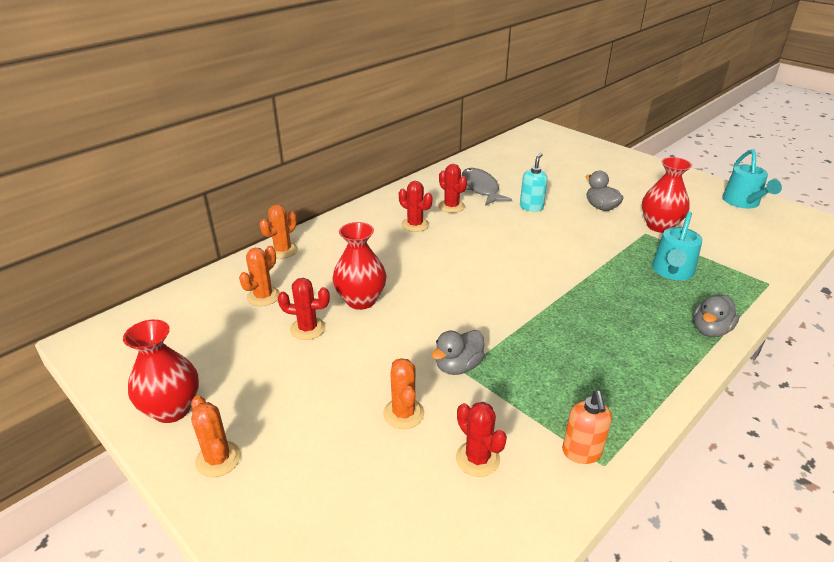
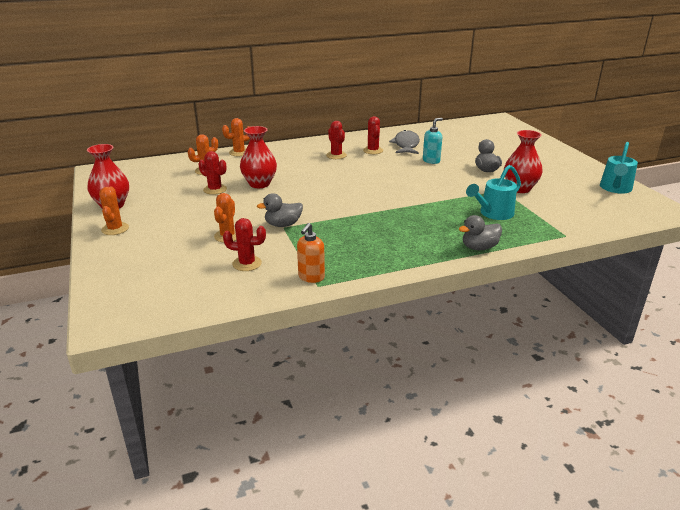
camera: 25 degrees right, 5 degrees down
red cactus [456,402,507,477] -> red cactus turned 75 degrees counterclockwise [223,218,266,271]

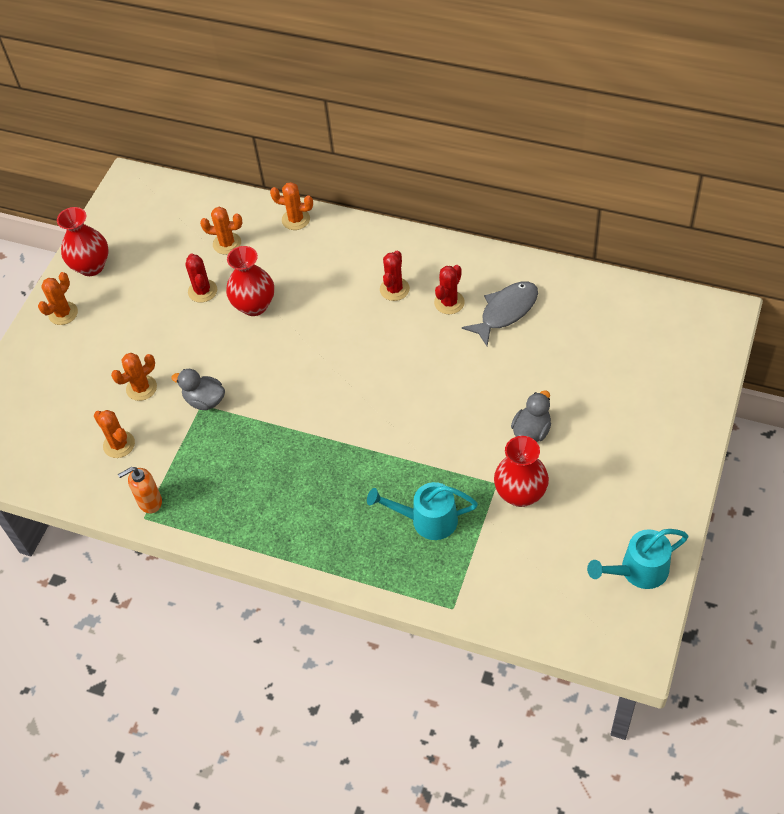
camera: 45 degrees right, 25 degrees up
red cactus [223,218,266,271] -> orange cactus [94,410,135,458]
turquoise soap dispenser [423,118,443,164] -> none
grey duck [459,215,502,250] -> none

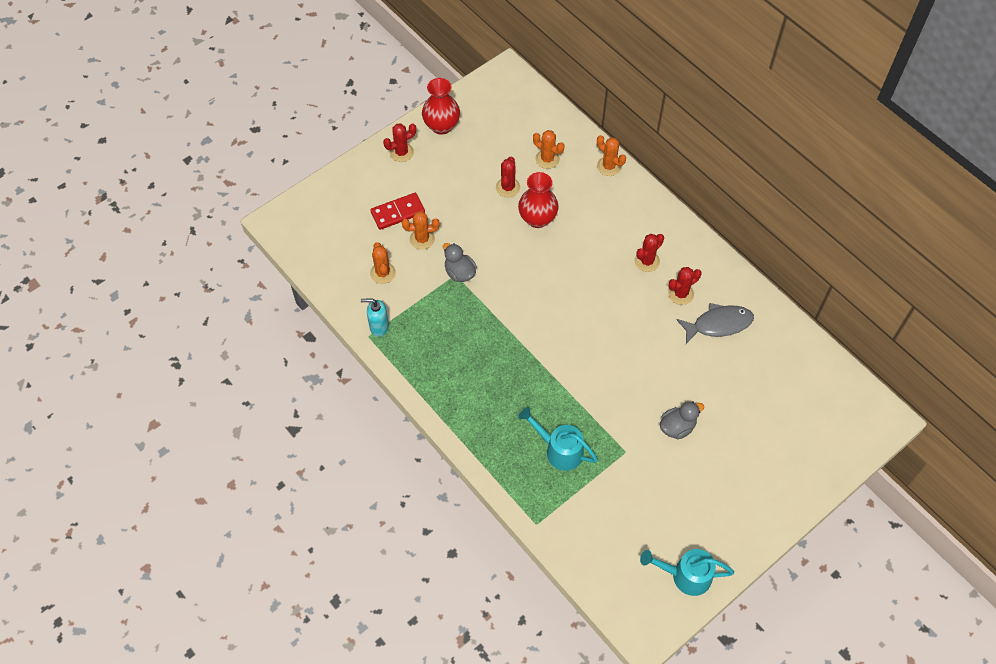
camera: 25 degrees right, 5 degrees up
orange cactus [38,272,78,325] -> red cactus [383,123,416,162]
orange soap dispenser [118,467,162,513] -> turquoise soap dispenser [361,298,389,337]
red vase [494,436,549,507] -> none
none -> red domino [370,193,425,230]

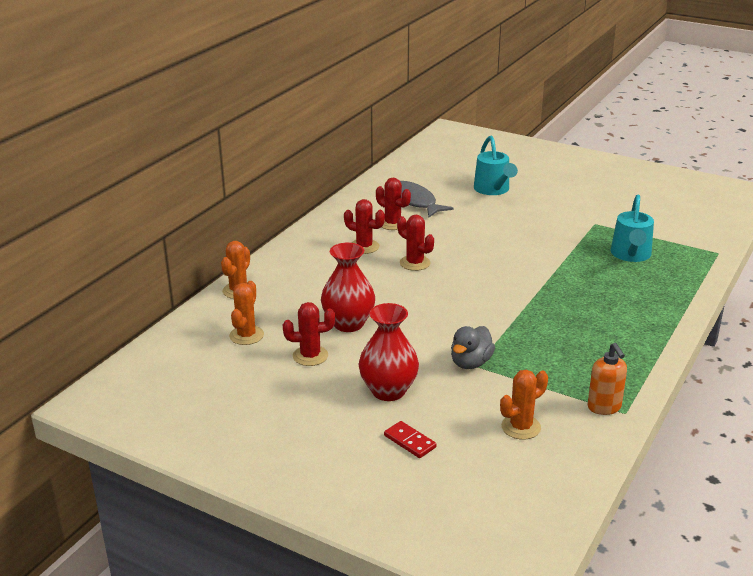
camera: 110 degrees left, 30 degrees down
turquoise soap dispenser [361,298,389,337] -> orange soap dispenser [588,343,627,415]
red domino [370,193,425,230] -> red domino [384,421,437,458], size x0.63
red cactus [383,123,416,162] -> red cactus moved to [397,215,434,271]
orange cactus [402,211,440,250] -> none
red vase [422,78,460,135] -> red vase moved to [358,303,419,401]
turquoise watering can [640,549,734,596] -> turquoise watering can moved to [474,135,518,195]
grey duck [660,401,704,439] -> none

